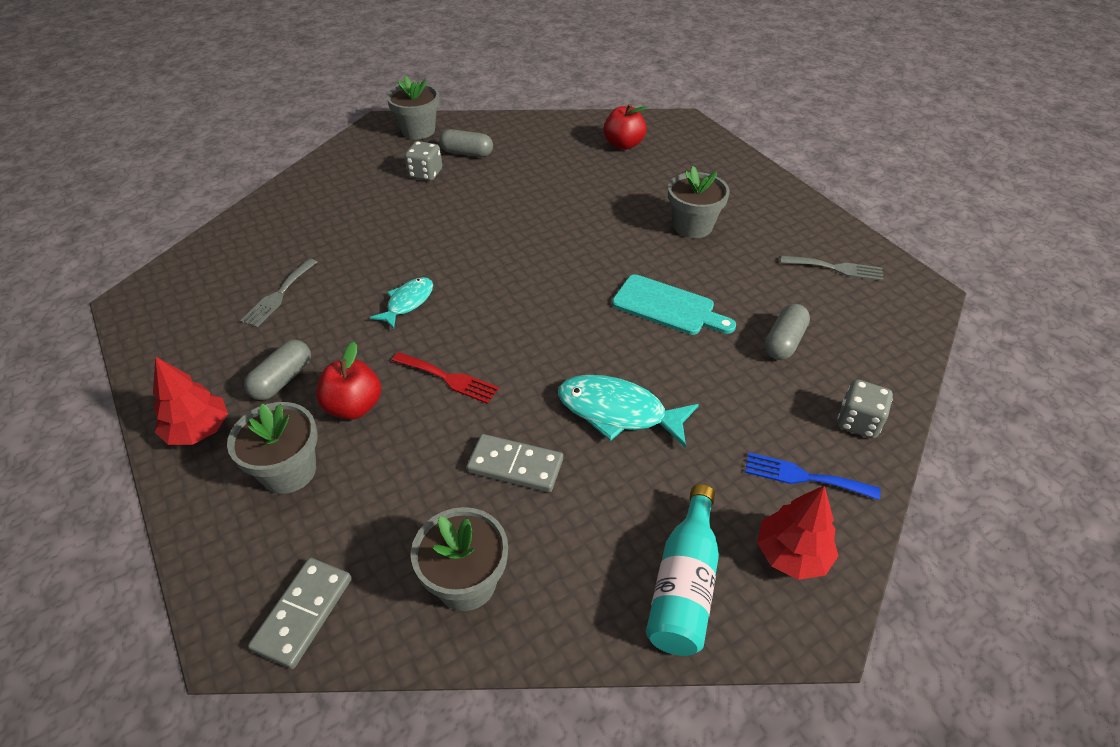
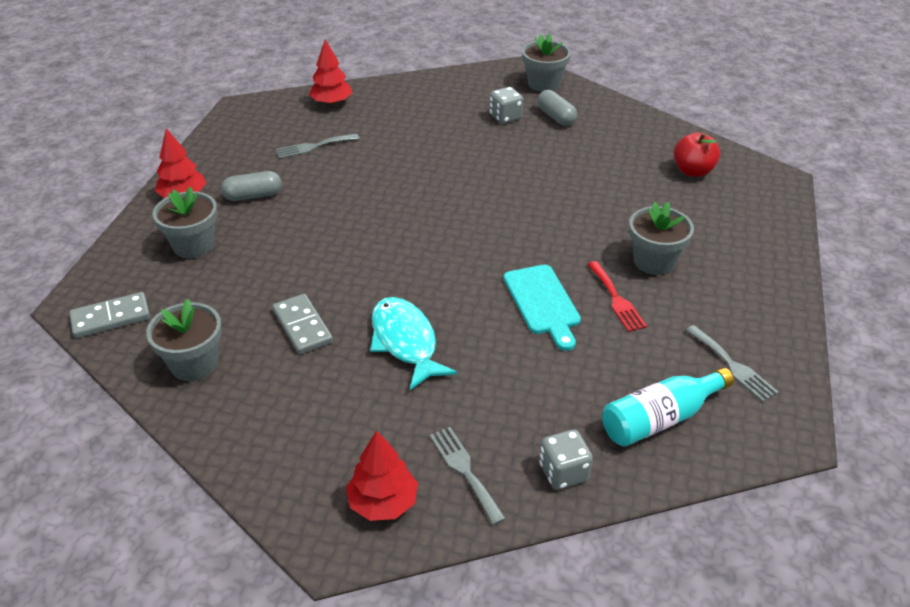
camera: 45 degrees right, 5 degrees down
red apple [316,342,381,420] -> none
turquoise fish [370,277,433,329] -> none
red fork [392,352,499,404] -> red fork moved to [587,261,647,332]
turquoise bottle [646,484,719,656] -> turquoise bottle moved to [602,367,734,447]
blue fork [745,452,880,500] -> grey fork [430,427,506,525]
grey capsule [764,304,810,360] -> none
none -> red tree [309,39,352,105]

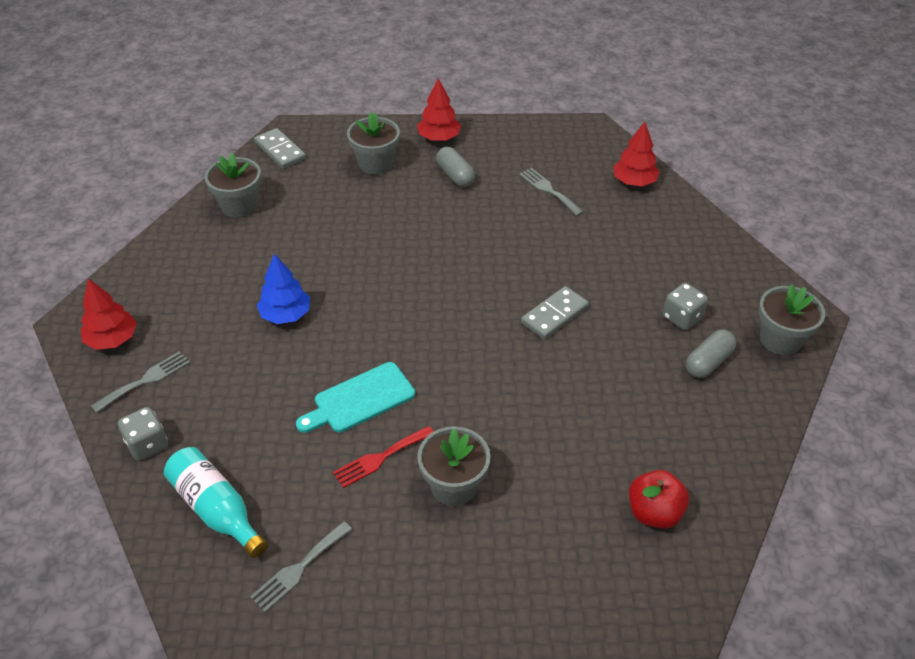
camera: 75 degrees right, 5 degrees up
grey domino [272,294,333,354] -> grey domino moved to [521,286,589,339]
turquoise fish [370,297,457,390] -> blue tree [257,254,310,324]

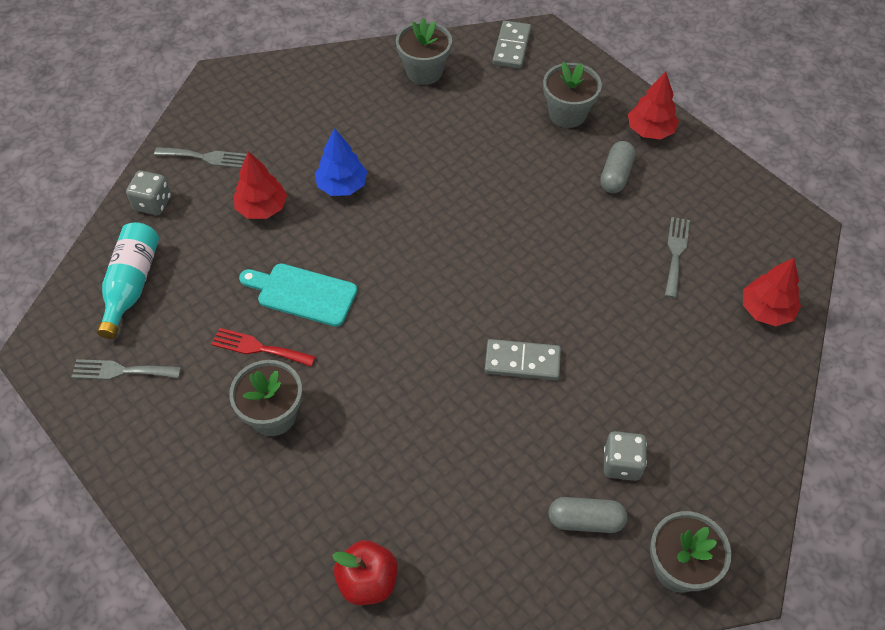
camera: 50 degrees right, 10 degrees up
red tree [81,278,137,350] -> red tree moved to [234,151,287,219]

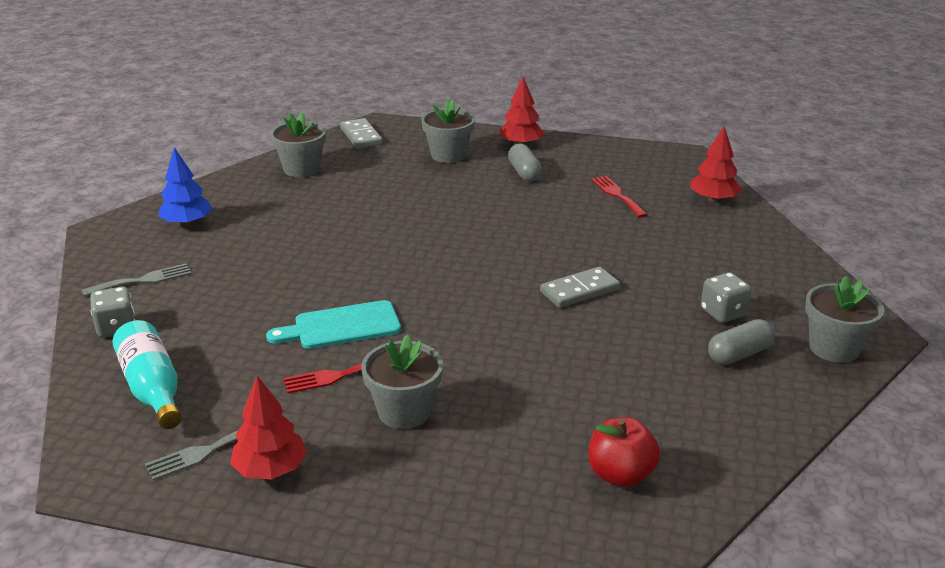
camera: 35 degrees left, 25 degrees down
red tree [234,151,287,219] -> red tree moved to [230,376,307,479]
blue tree [315,128,367,196] -> blue tree moved to [158,147,212,226]
grey fork [665,217,690,298] -> red fork [591,176,647,218]

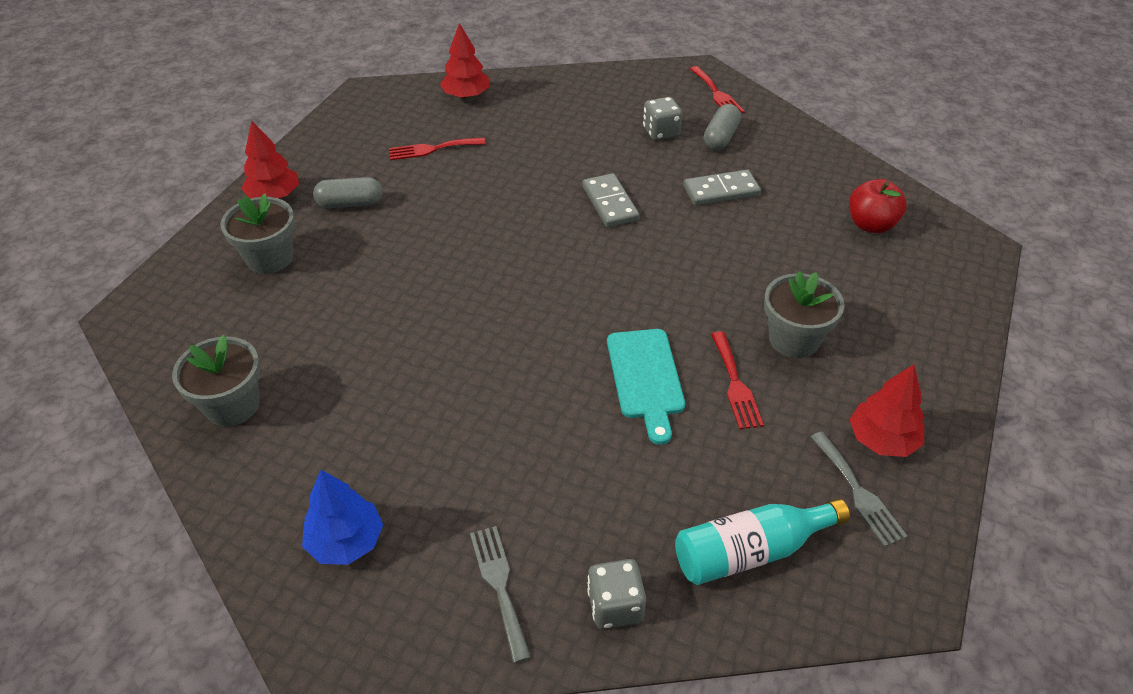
camera: 80 degrees left, 15 degrees up
grey domino [340,118,383,149] -> grey domino moved to [683,170,761,206]
grey capsule [708,319,775,365] -> grey capsule turned 45 degrees clockwise [704,104,741,150]
grey flower pot [805,276,884,363] -> red fork [690,66,745,113]

